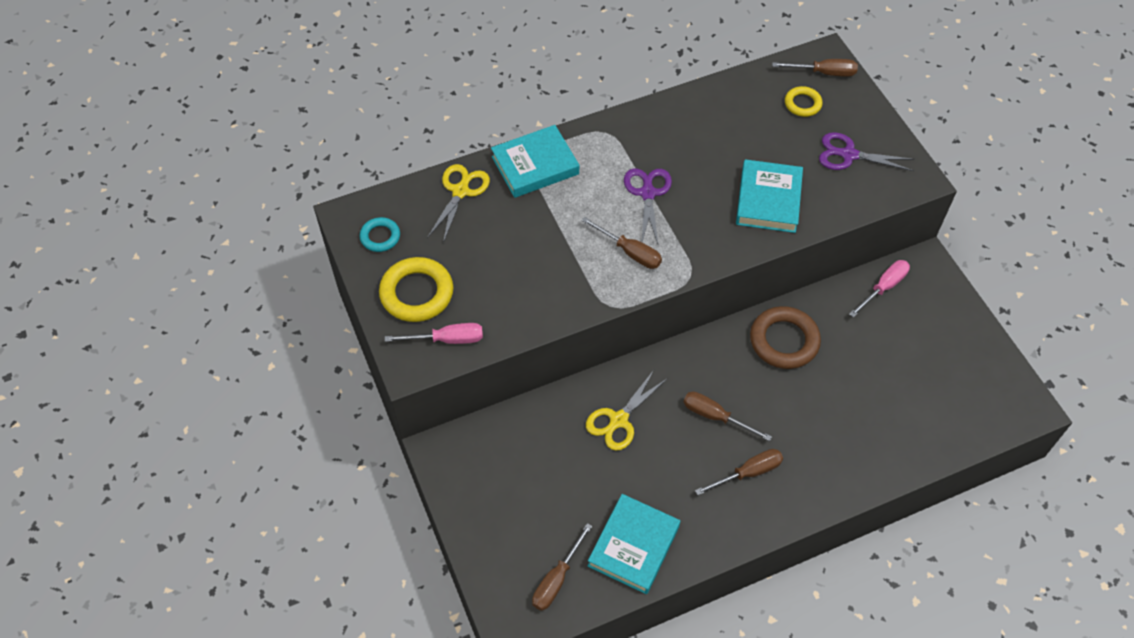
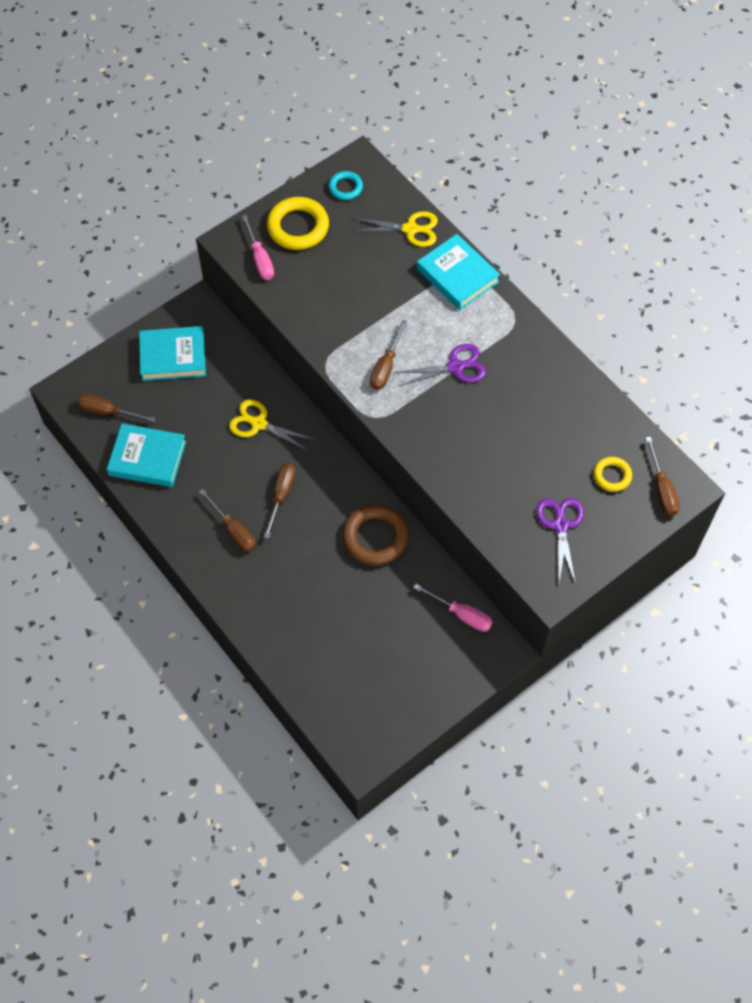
camera: 75 degrees right, 5 degrees up
turquoise book [736,159,803,233] -> turquoise book moved to [139,326,206,381]

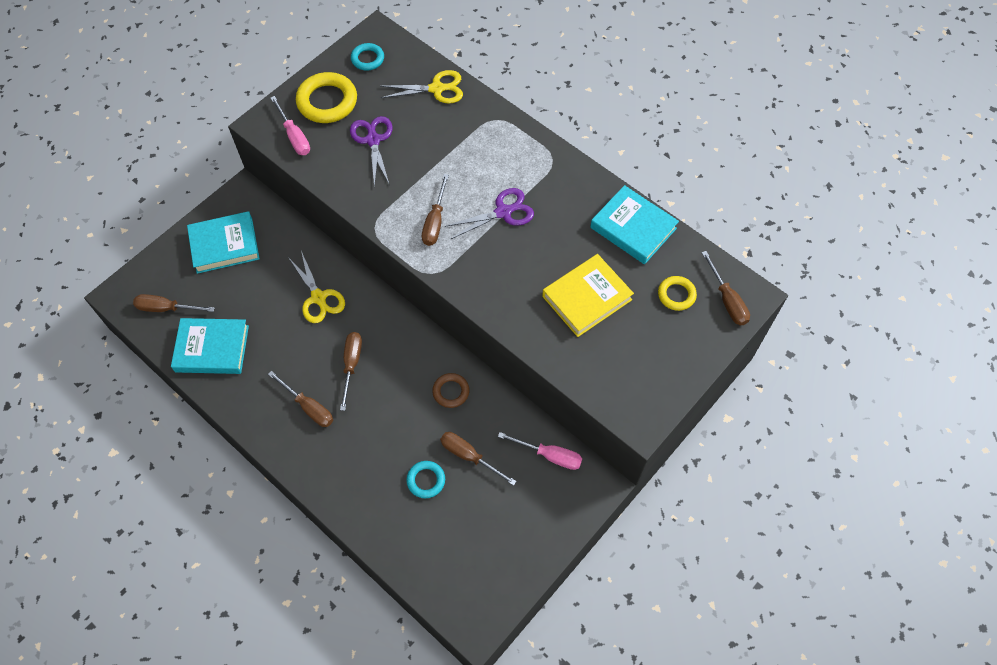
camera: 10 degrees left, 0 degrees up
yellow scissors [229,400,315,451] -> yellow scissors turned 135 degrees counterclockwise [288,251,345,323]
brown ring [342,504,408,565] -> brown ring [432,373,469,408], size x0.56
turquoise book [417,234,500,310] -> turquoise book moved to [590,185,679,264]
purple scissors [536,498,584,585] -> purple scissors moved to [350,116,393,187]
none -> turquoise ring [406,461,445,498]
none -> brown screwdriver [440,432,517,486]
none -> yellow book [542,254,634,337]

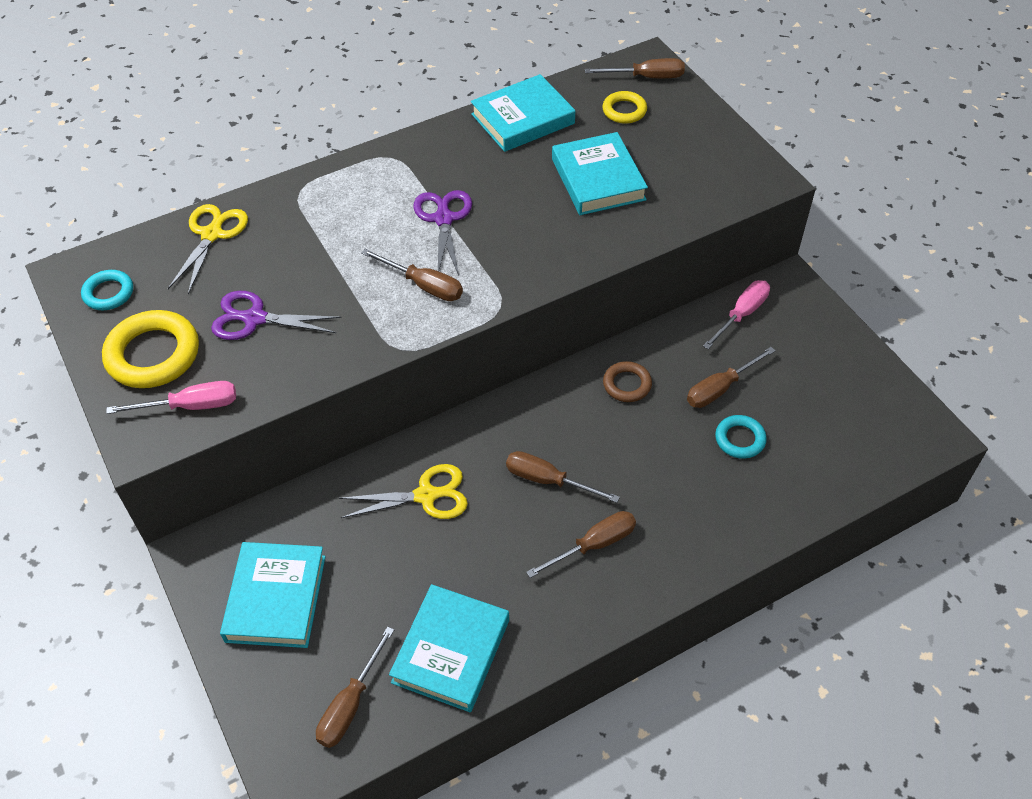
camera: 70 degrees left, 10 degrees down
yellow book [542,254,634,337] -> turquoise book [552,132,648,215]

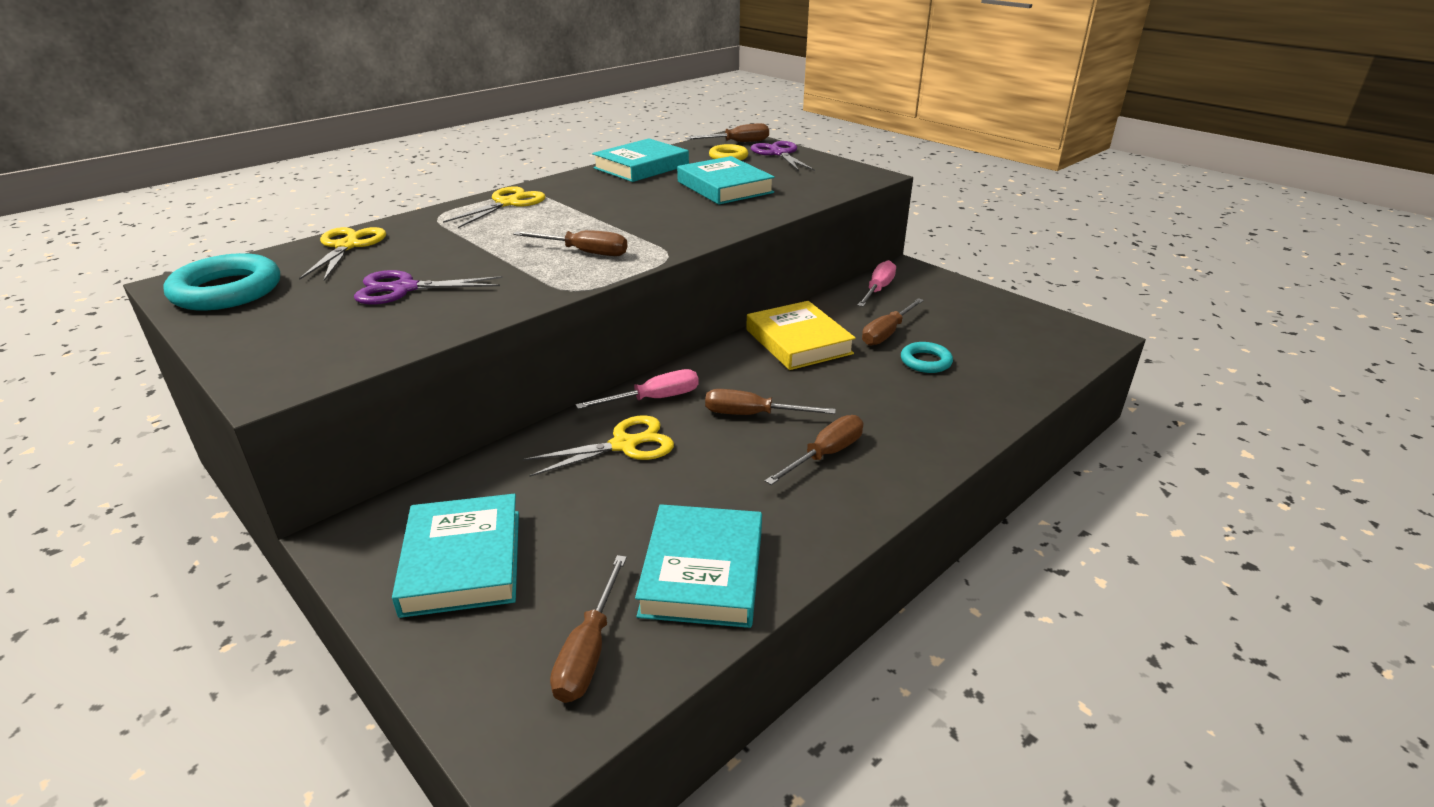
camera: 15 degrees left, 20 degrees down
turquoise ring [81,270,133,310] -> turquoise ring [163,253,280,310], size x1.77
yellow ring [102,310,199,388] -> none
pink screwdriver [106,381,236,414] -> pink screwdriver moved to [576,369,699,409]
purple scissors [413,190,472,275] -> purple scissors moved to [751,141,815,171]
brown ring [603,361,652,402] -> yellow book [746,301,856,370]
none -> yellow scissors [443,186,545,228]

